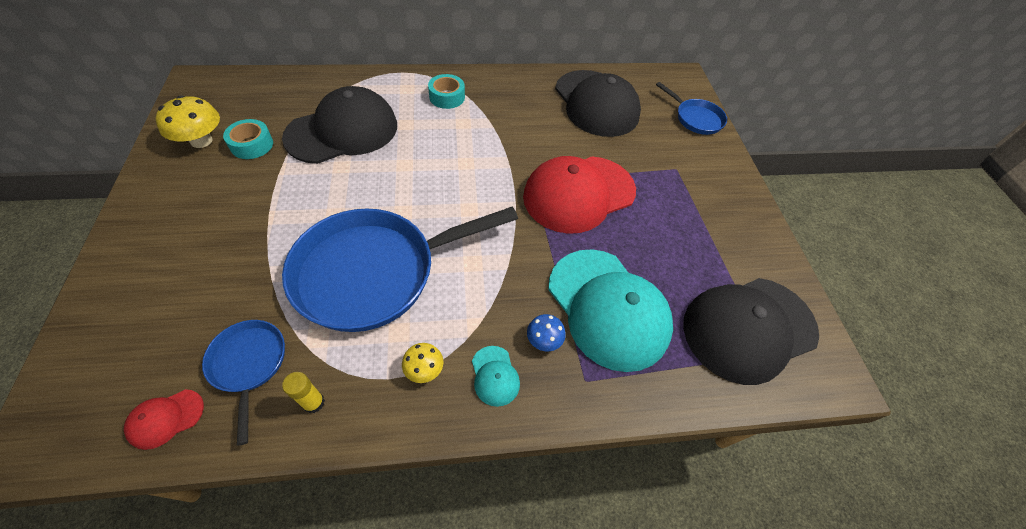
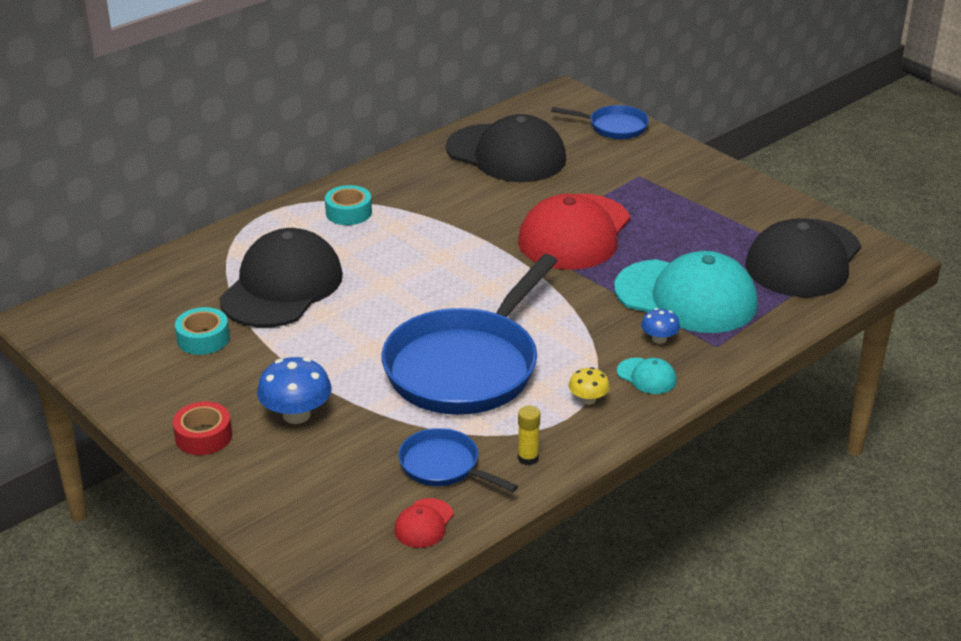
camera: 30 degrees left, 20 degrees down
yellow mushroom [156,95,220,148] -> none
none -> red tape [173,402,232,455]
none -> blue mushroom [257,357,332,424]

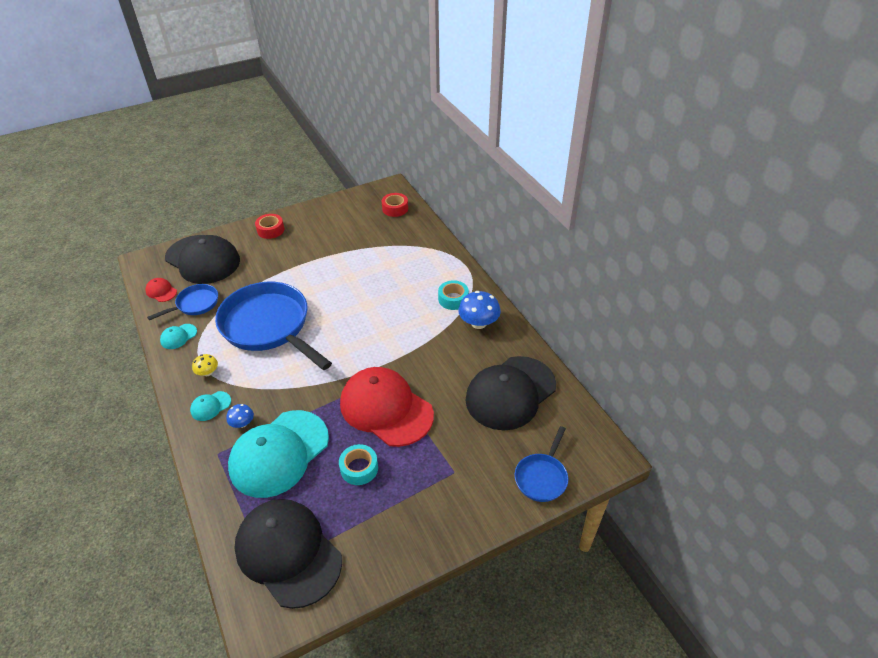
camera: 105 degrees right, 10 degrees up
turquoise tape [175,307,230,355] -> turquoise tape moved to [339,444,378,485]
black cap [219,228,343,327] -> black cap moved to [165,235,240,284]
blue mushroom [257,357,332,424] -> blue mushroom moved to [458,291,501,329]
yellow glue stick [518,406,540,465] -> turquoise cap [160,324,197,349]
none -> red tape [382,193,408,217]

